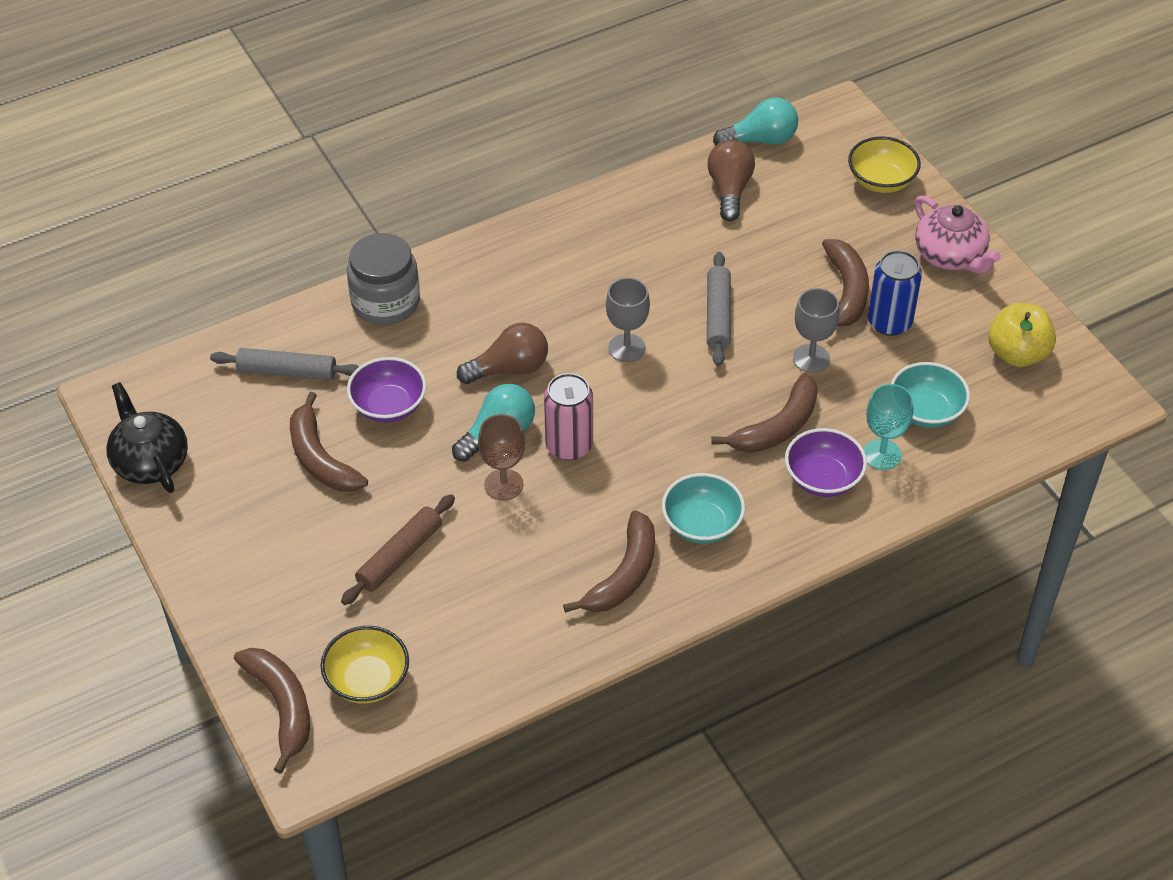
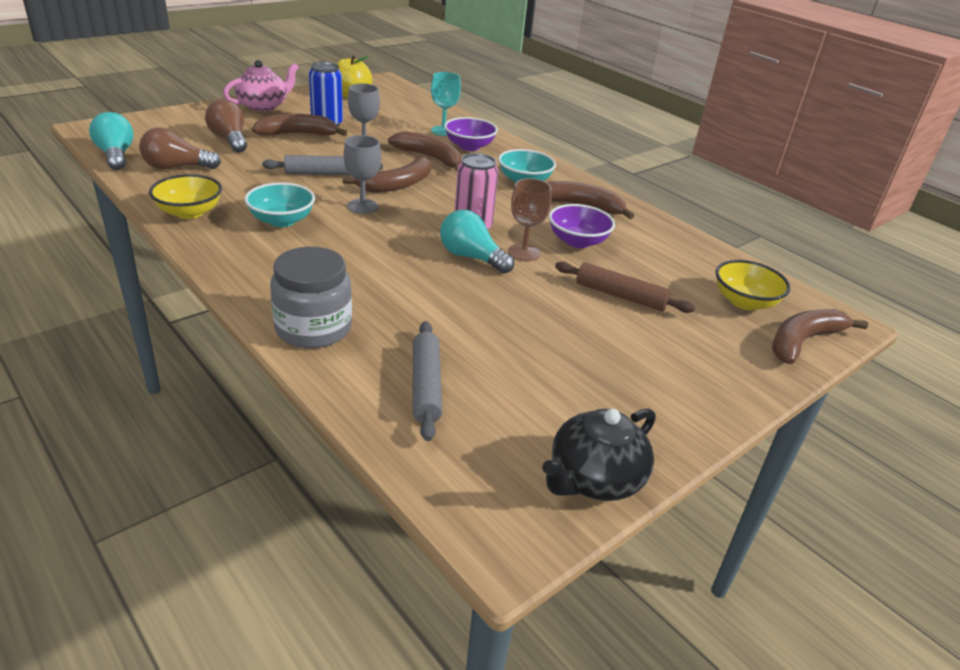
camera: 105 degrees left, 15 degrees down
brown banana [290,392,368,492] -> brown banana moved to [343,156,431,193]
purple bowl [347,357,426,423] -> purple bowl moved to [549,204,615,248]
brown light bulb [457,323,548,384] -> brown light bulb moved to [205,99,247,152]
yellow bowl [848,136,921,193] -> yellow bowl moved to [149,174,222,219]
turquoise bowl [891,362,970,428] -> turquoise bowl moved to [245,182,315,227]

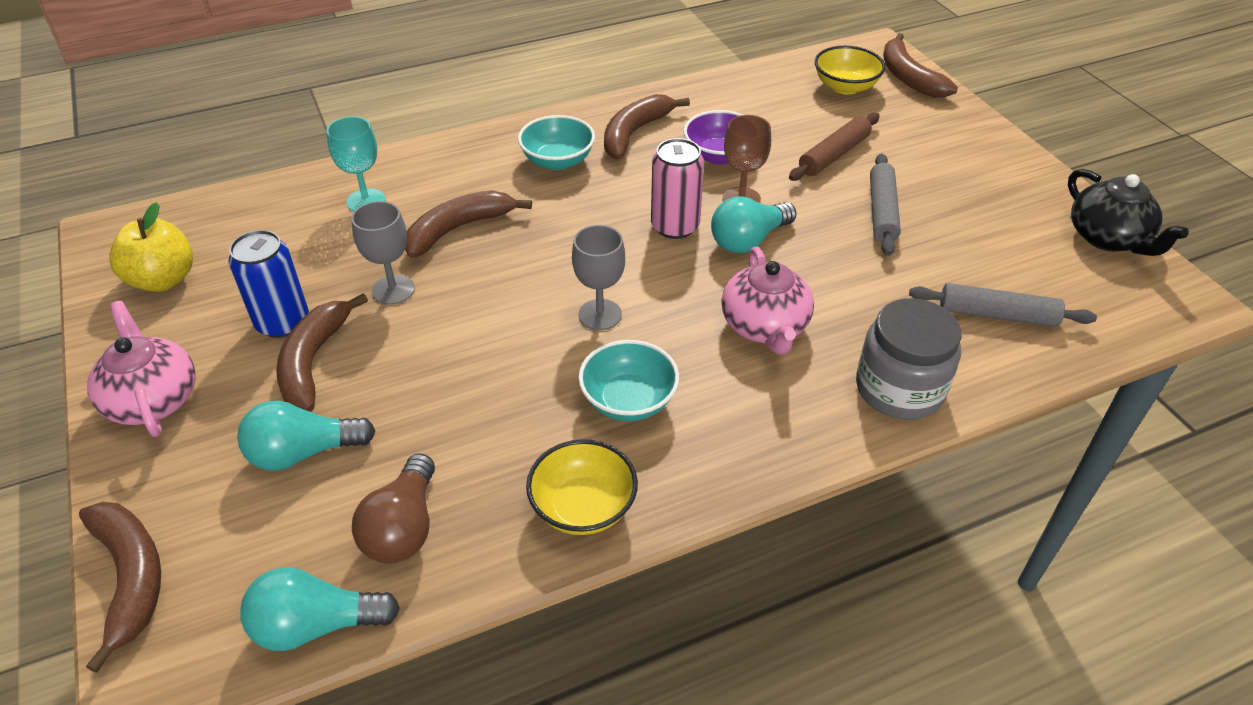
camera: 70 degrees left, 10 degrees up
brown light bulb [205,99,247,152] -> turquoise light bulb [237,401,375,471]
grey rolling pin [262,155,383,175] -> grey rolling pin moved to [870,153,901,256]
brown banana [343,156,431,193] -> brown banana moved to [79,502,161,673]
purple bowl [444,117,498,151] -> none
none -> pink teapot [721,247,814,355]

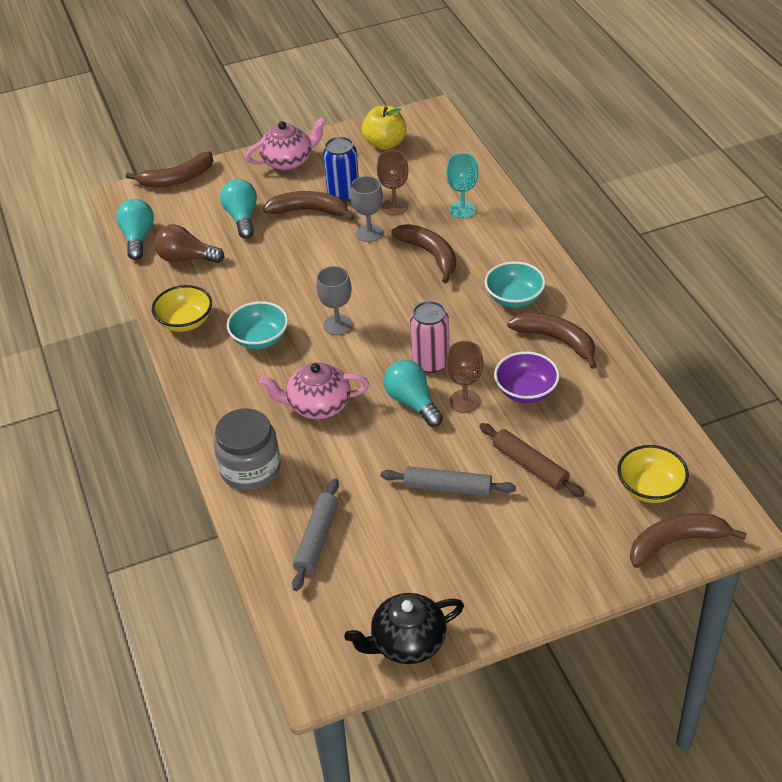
camera: 95 degrees right, 0 degrees up
none -> brown goblet [377,150,409,216]

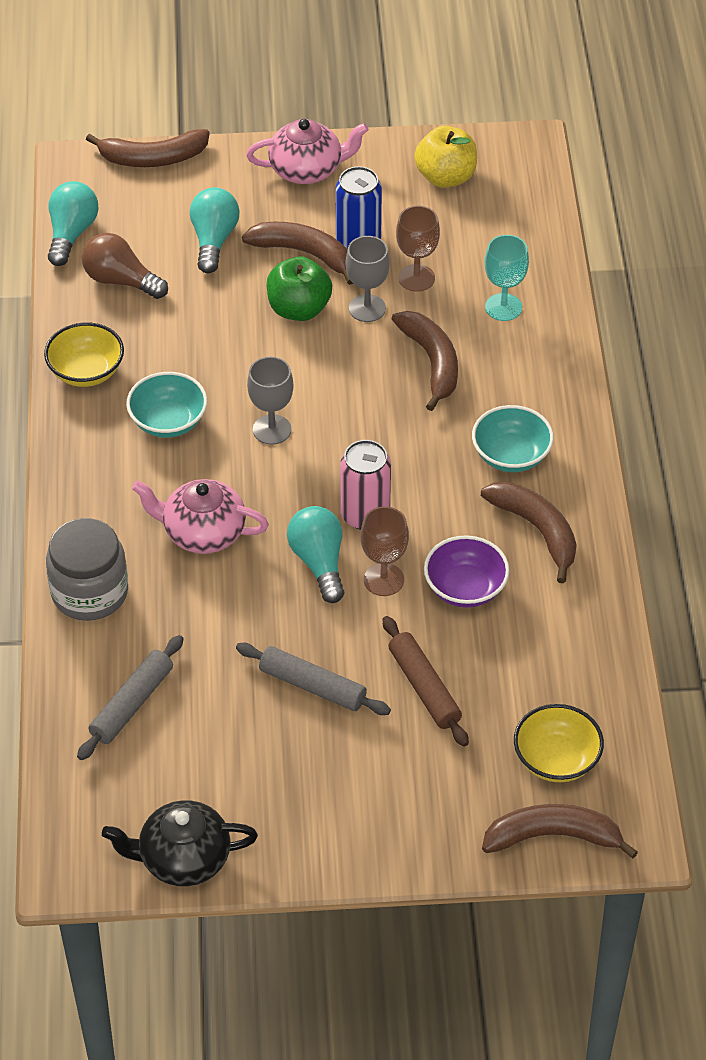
camera: 15 degrees right, 5 degrees up
none -> green apple [267,257,332,321]

